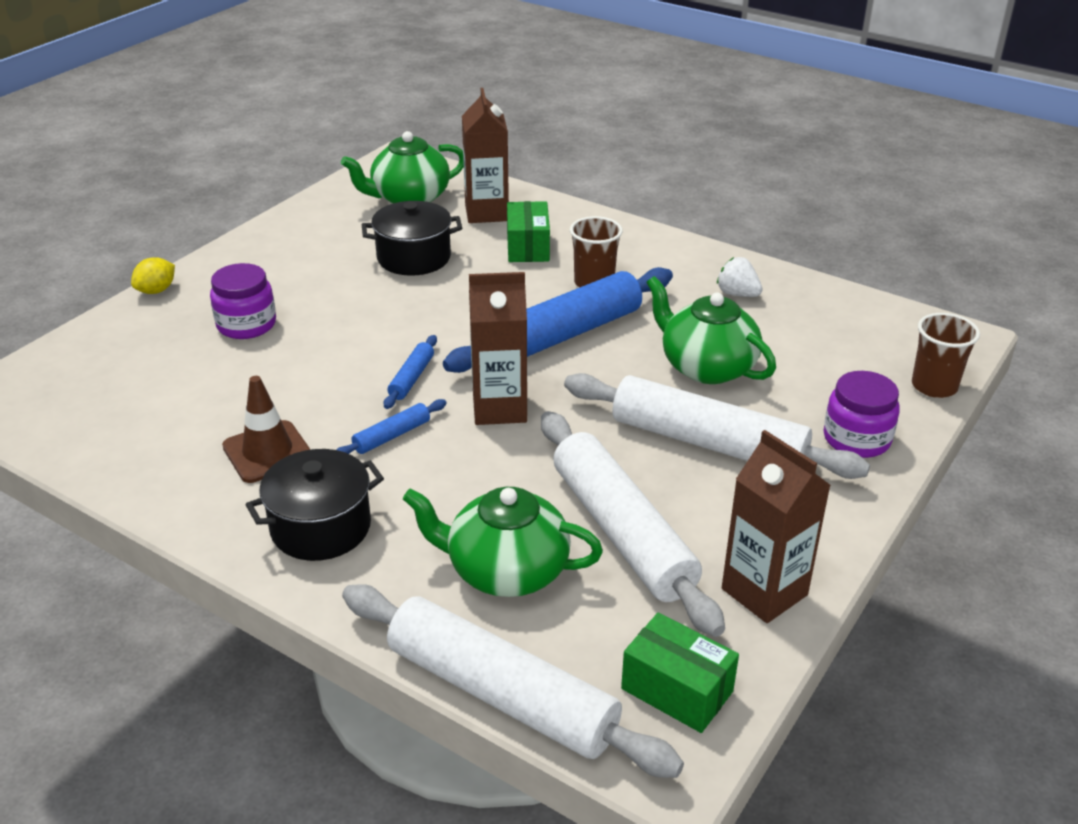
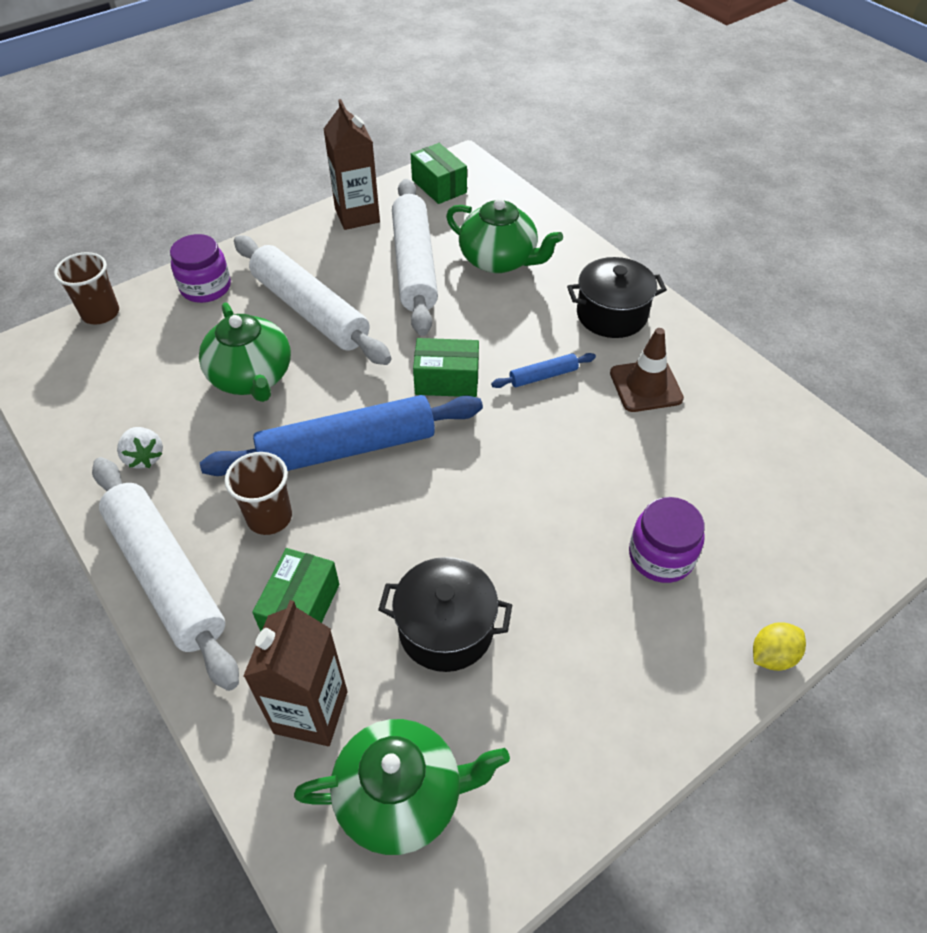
camera: 160 degrees left, 15 degrees up
white rolling pin [342,584,684,778] -> white rolling pin moved to [92,457,239,691]
blue rolling pin [384,335,437,409] -> none
brown carton [469,272,527,425] -> green box [413,338,479,397]

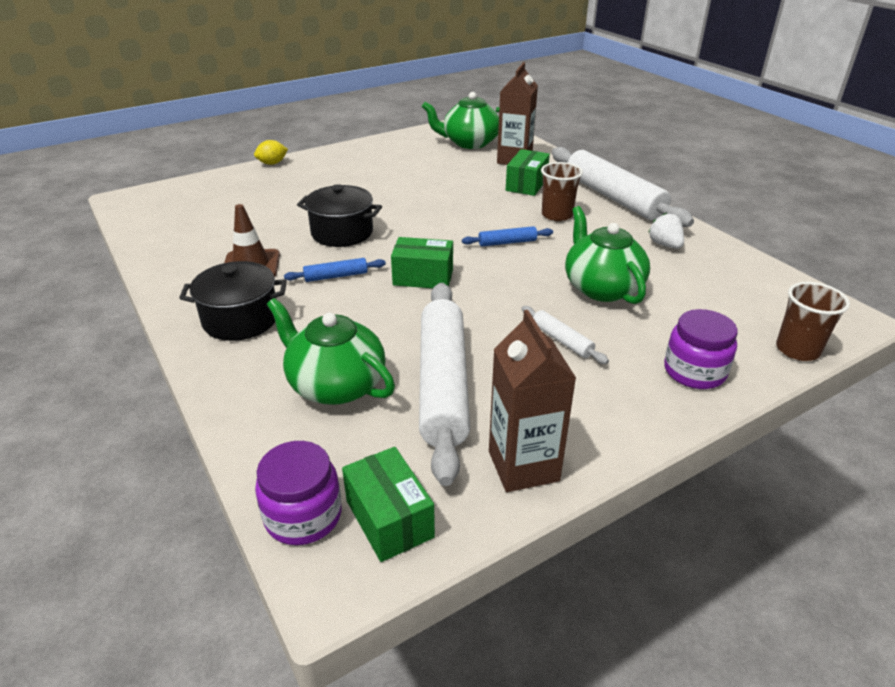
camera: 175 degrees left, 15 degrees down
blue rolling pin [200,395,483,476] -> blue rolling pin [462,226,553,246], size x0.43
white rolling pin [234,235,391,365] -> white rolling pin [522,306,609,364], size x0.43
black pot [378,557,512,672] -> black pot moved to [297,184,382,247]
purple jar [629,497,705,583] -> purple jar moved to [255,441,342,545]

